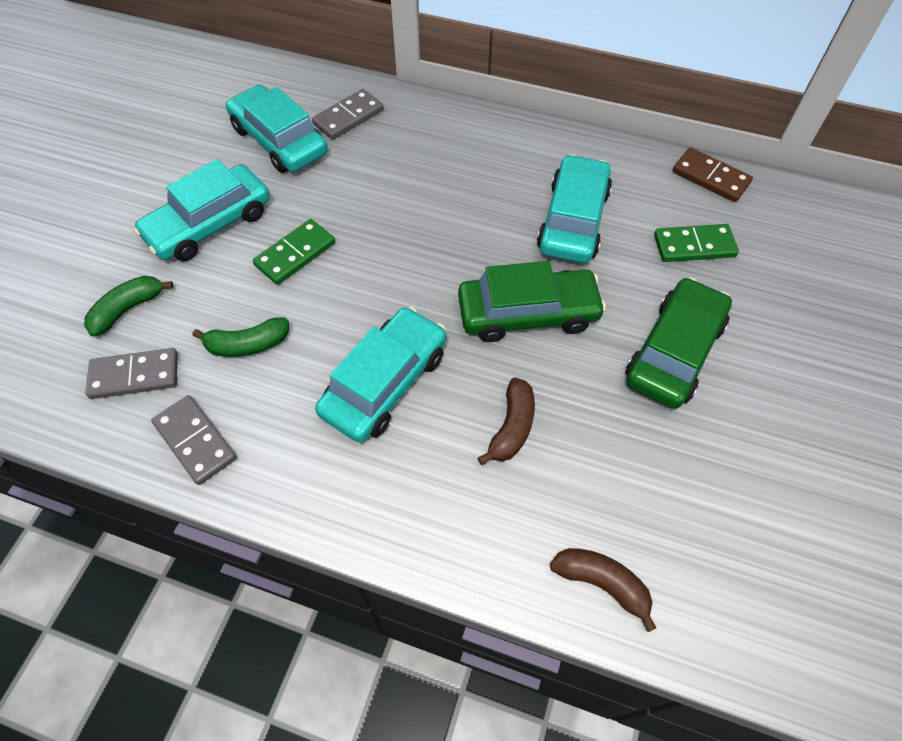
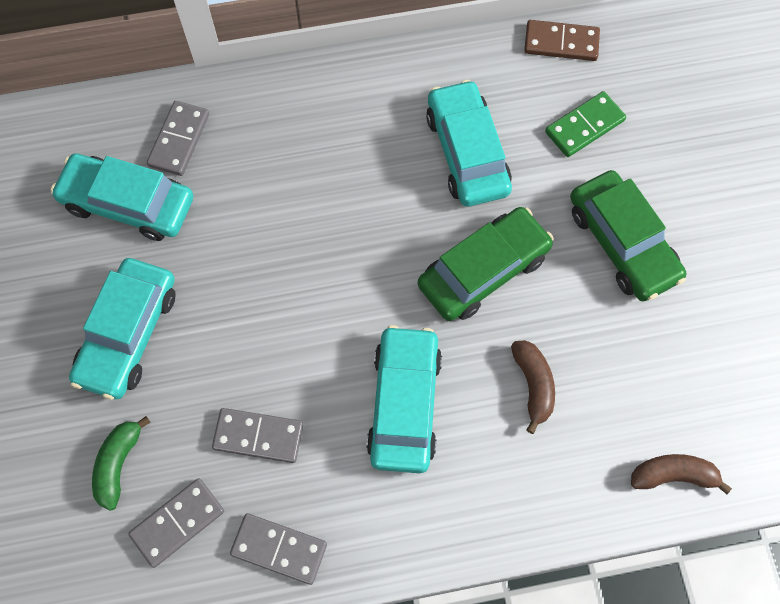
camera: 30 degrees left, 10 degrees up
green banana [192,317,289,357] -> grey domino [212,408,303,463]
green domino [253,219,335,285] -> none
green car [626,277,732,409] -> green car turned 150 degrees clockwise [570,170,686,301]

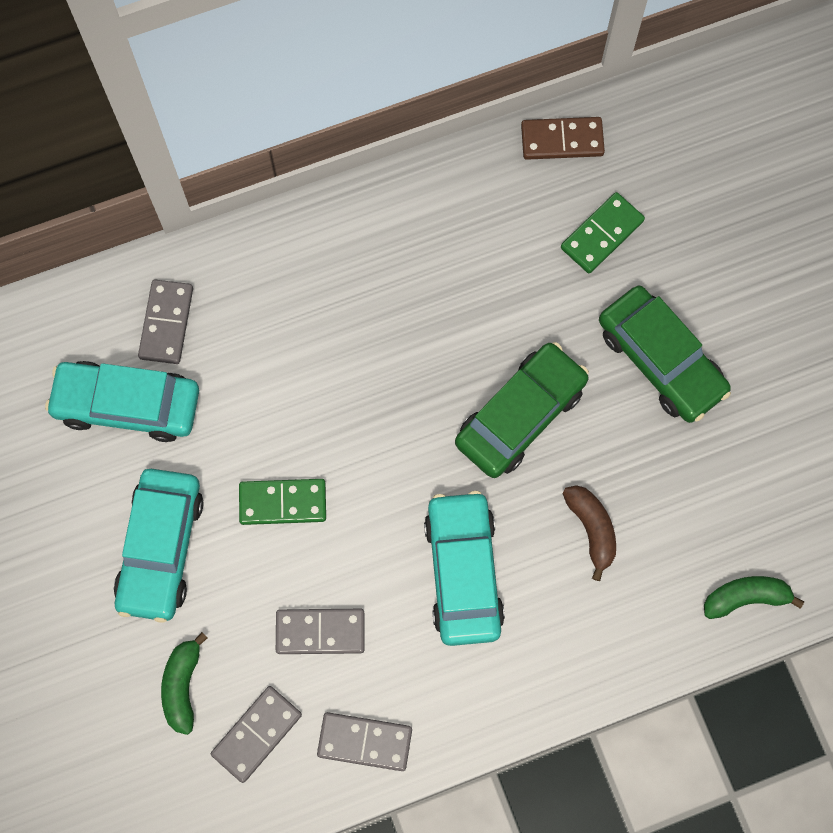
camera: 10 degrees left, 5 degrees up
turquoise car [426,80,512,207] -> none
brown banana [631,454,732,494] -> green banana [704,576,804,619]
none -> green domino [239,479,326,525]

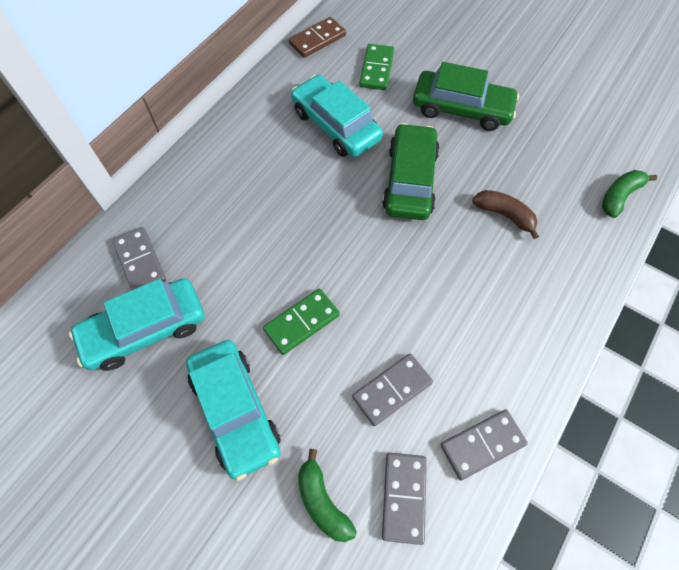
camera: 35 degrees left, 10 degrees down
turquoise car [424,491,505,646] -> turquoise car moved to [291,75,383,157]

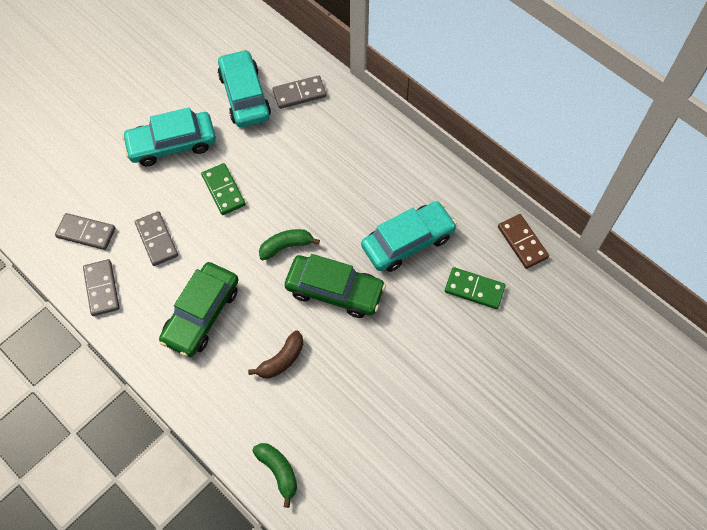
camera: 100 degrees right, 0 degrees up
green banana [298,449,357,542] -> green banana moved to [259,229,320,260]
green car [413,62,519,131] -> green car moved to [159,262,238,357]

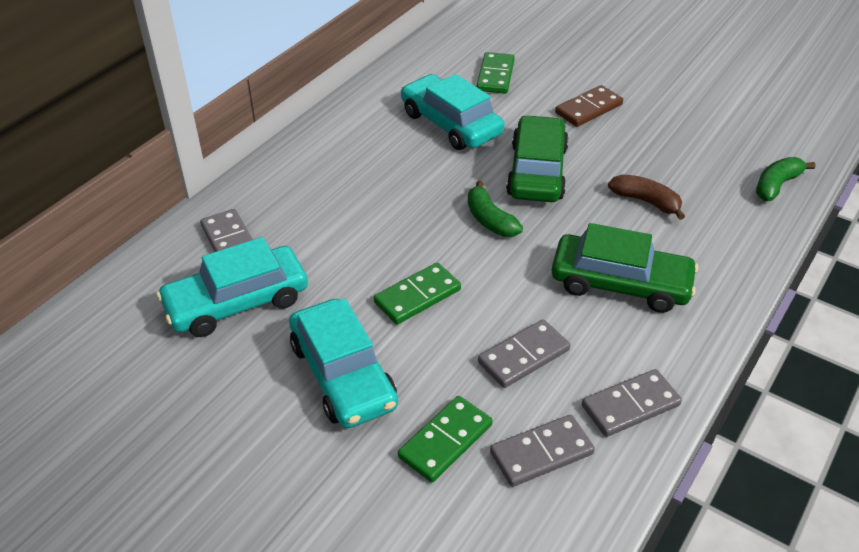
camera: 100 degrees left, 20 degrees down
grey domino [55,213,115,250] -> grey domino turned 60 degrees clockwise [490,415,595,487]
brown domino [498,214,549,269] -> brown domino moved to [555,85,623,127]
none -> green domino [398,396,492,482]

